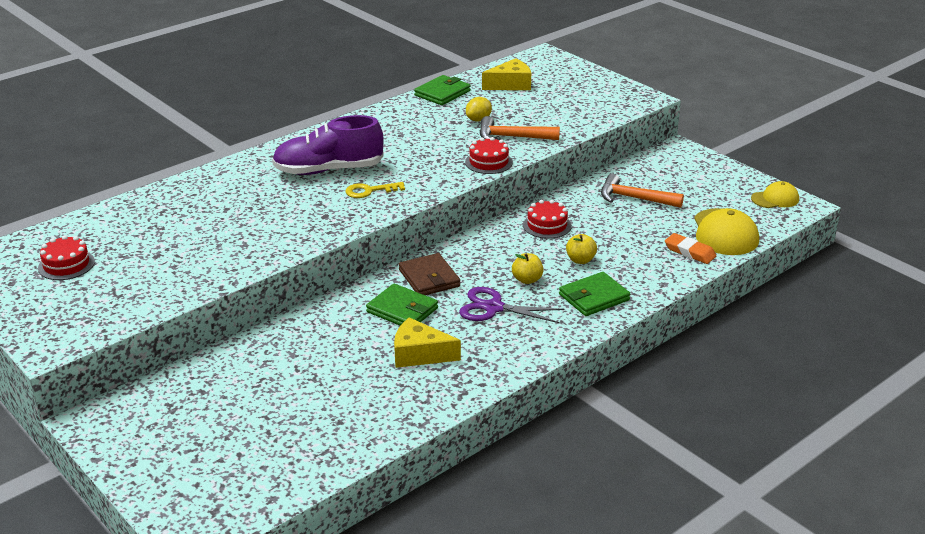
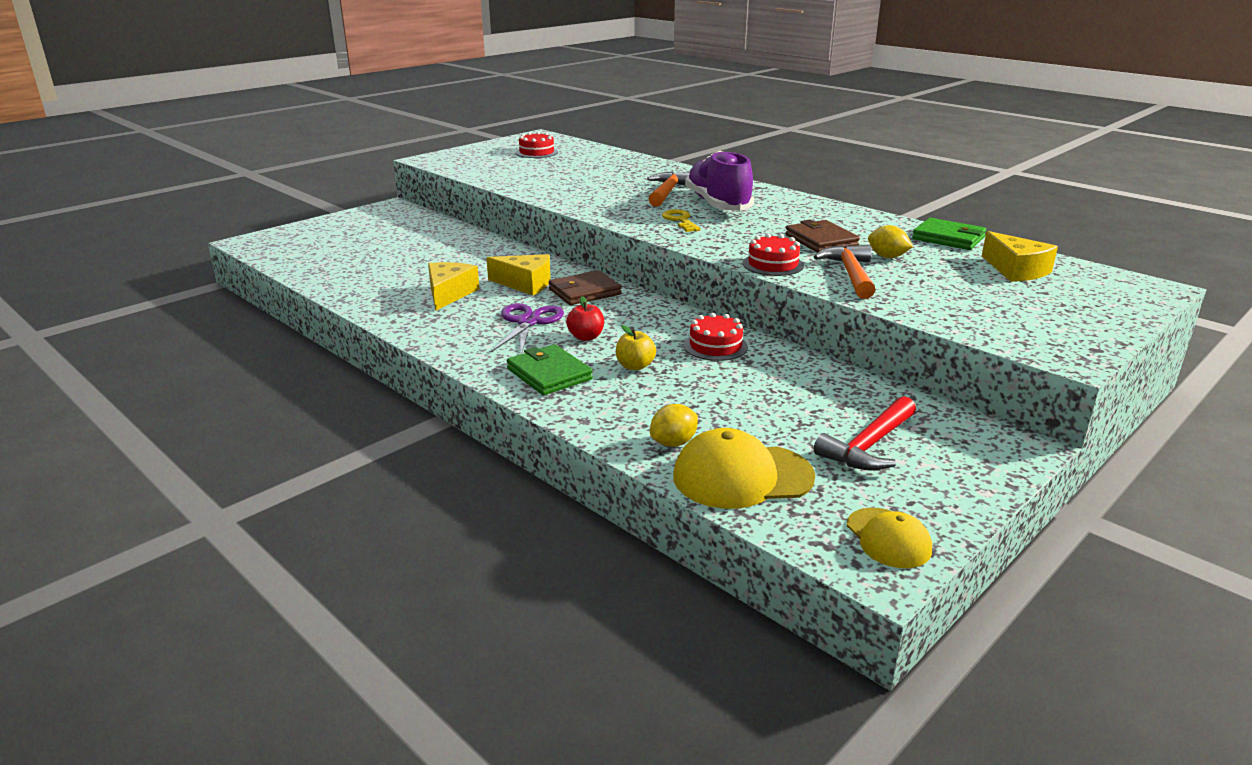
camera: 85 degrees right, 5 degrees down
green wallet [366,284,438,326] -> yellow cheese [486,254,550,295]
yellow apple [512,253,543,284] -> red apple [566,296,604,341]
orange hammer [601,174,684,208] -> orange hammer moved to [647,172,690,207]
orange eraser [665,233,716,264] -> yellow lemon [650,404,698,447]
none -> brown wallet [785,220,860,253]
none -> red hammer [814,396,916,470]

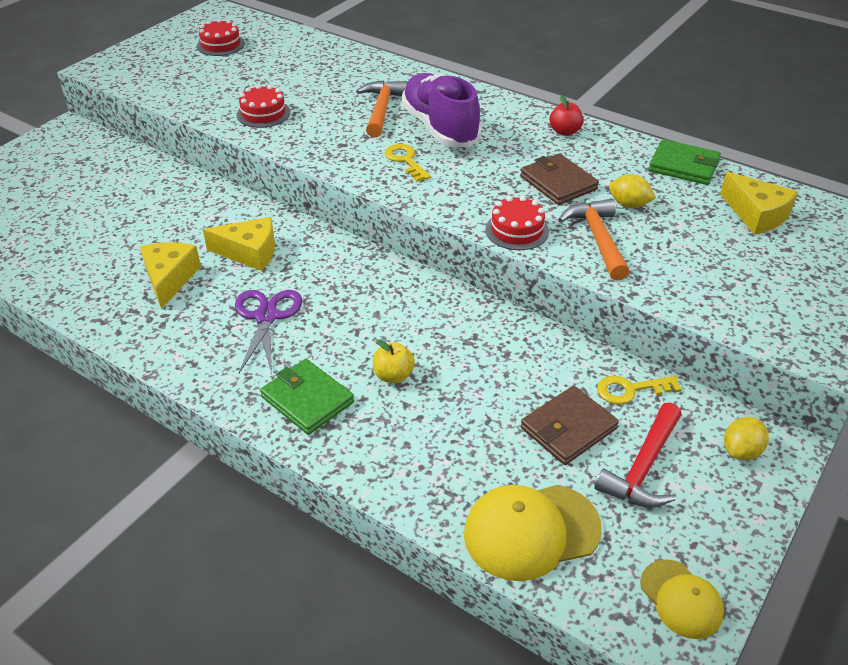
camera: 10 degrees left, 15 degrees up
brown wallet [549,270,622,305] -> brown wallet moved to [521,386,619,465]
red apple [566,296,604,341] -> red apple moved to [549,95,583,136]
yellow lemon [650,404,698,447] -> yellow lemon moved to [724,417,769,460]
red cake [684,313,748,361] -> red cake moved to [236,85,290,128]
none -> yellow key [597,376,682,405]

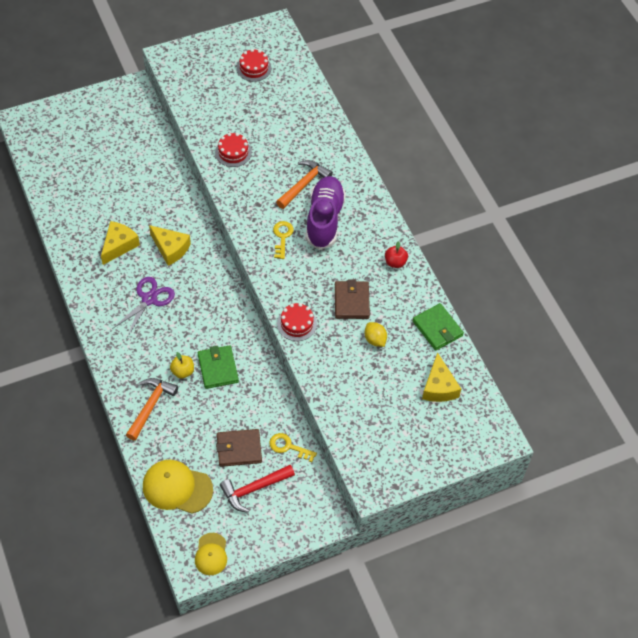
camera: 30 degrees right, 15 degrees up
green wallet [260,359,354,435] -> green wallet moved to [198,345,239,389]
orange hammer [558,199,629,281] -> orange hammer moved to [126,378,178,441]
yellow lemon [724,417,769,460] -> none

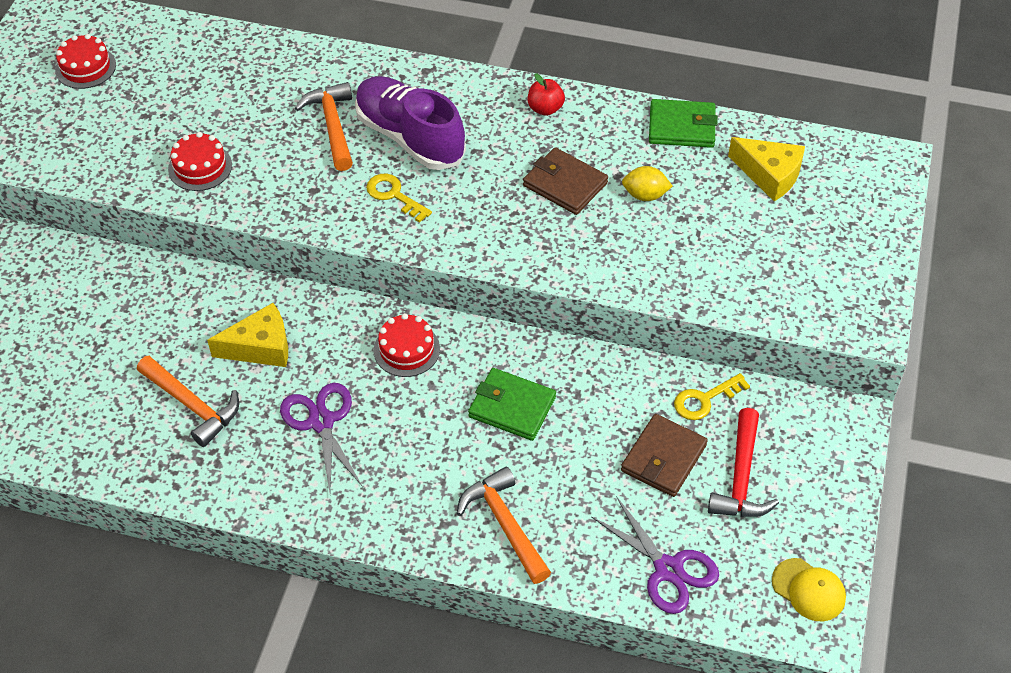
camera: 50 degrees left, 5 degrees down
yellow cheese [101,221,140,265] -> orange hammer [137,356,239,447]
yellow cap [143,460,213,514] -> purple scissors [591,496,719,614]
yellow apple [170,352,194,379] -> none
red cake [277,303,317,341] -> red cake moved to [374,313,440,377]

